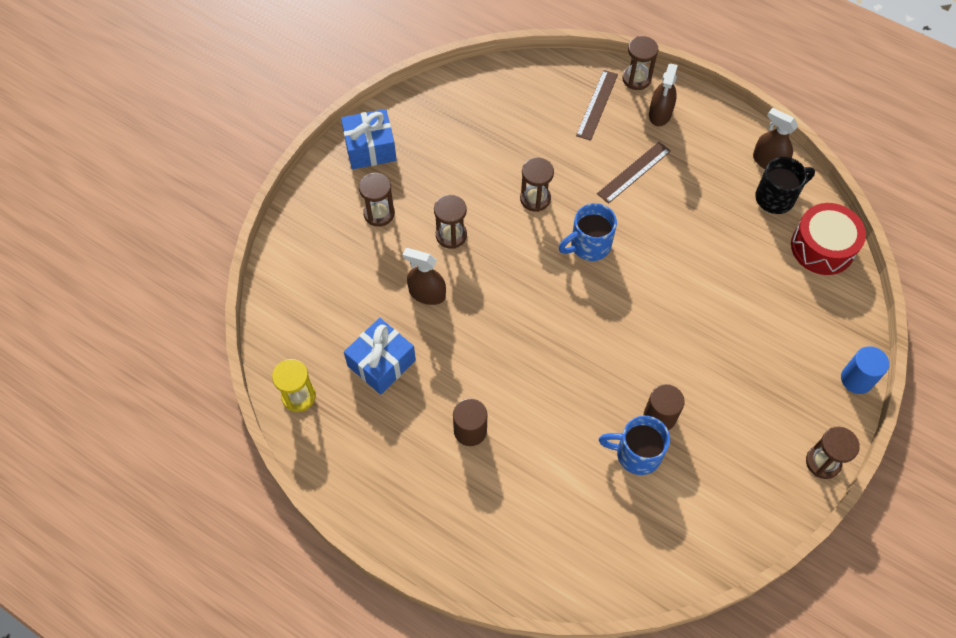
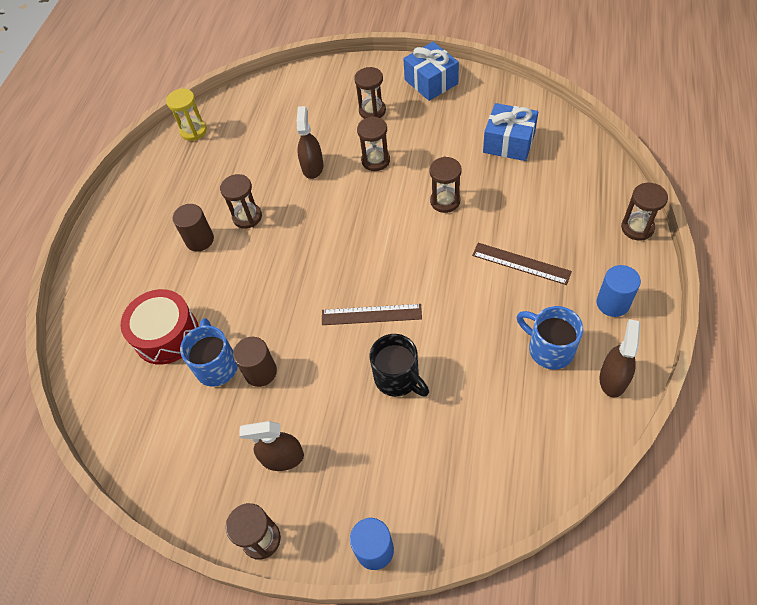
camera: 75 degrees right, 5 degrees down
blue gift [344,318,416,395] -> blue gift moved to [483,103,538,161]
blue mug [559,203,617,261] -> blue mug moved to [517,306,583,370]
brown ruler [576,70,618,141] -> brown ruler moved to [322,304,422,325]
brown spray bottle [649,63,678,126] -> brown spray bottle moved to [239,421,304,471]
black mug [755,157,815,214] -> black mug moved to [370,334,429,397]
red drum [791,203,866,275] -> red drum moved to [121,289,199,365]
none -> brown hourglass [220,174,262,229]
none -> blue cylinder [597,265,641,317]

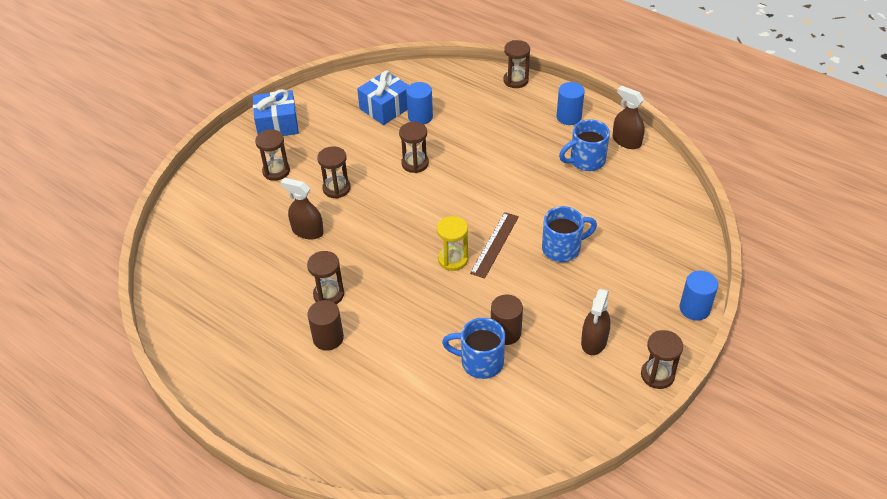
camera: 70 degrees left, 10 degrees down
red drum [121,289,199,365] -> none
yellow hourglass [166,89,207,141] -> yellow hourglass moved to [437,216,468,271]
black mug [370,334,429,397] -> blue mug [542,206,597,262]
brown ruler [472,243,572,285] -> none
none -> blue cylinder [406,82,433,125]

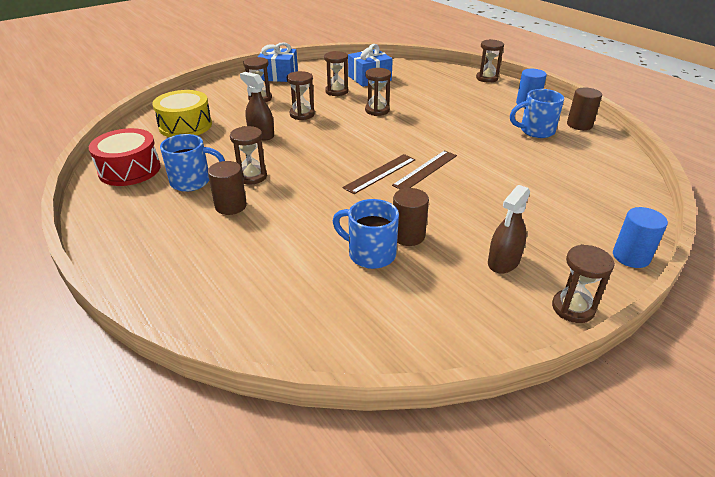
camera: 15 degrees right, 10 degrees down
blue cylinder [406,82,433,125] -> none
yellow hourglass [437,216,468,271] -> brown ruler [342,154,415,194]
blue mug [542,206,597,262] -> blue mug moved to [160,134,225,192]
brown spray bottle [613,86,645,149] -> brown cylinder [567,88,602,130]
none -> red drum [89,128,161,186]
none -> yellow drum [152,90,212,137]
none -> brown hourglass [324,51,348,96]

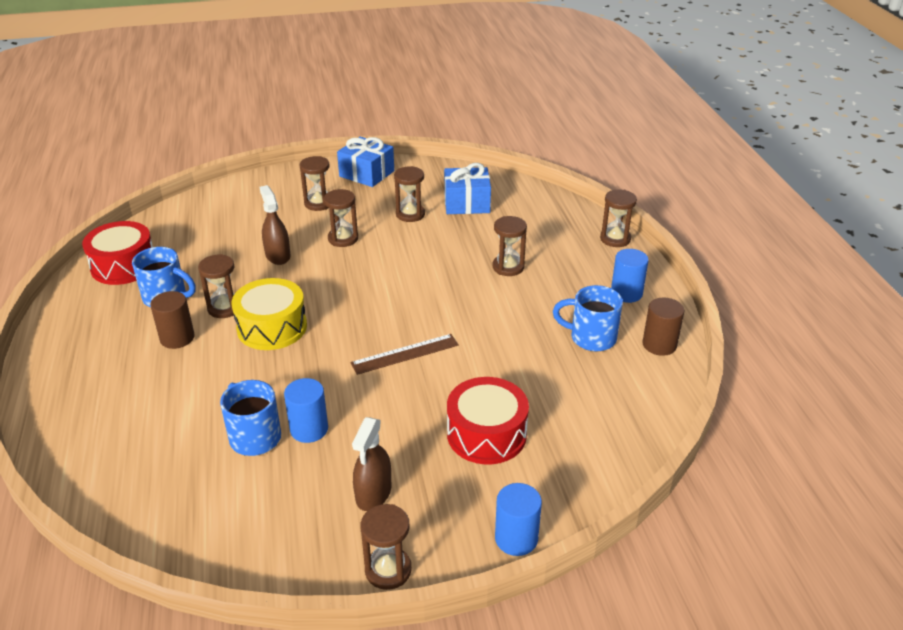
camera: 25 degrees right, 0 degrees up
yellow drum [152,90,212,137] -> yellow drum moved to [231,278,307,350]
brown ruler [342,154,415,194] -> none
brown hourglass [365,68,391,116] -> brown hourglass moved to [493,216,527,276]
brown cylinder [393,188,429,246] -> blue cylinder [284,378,328,443]
brown spray bottle [488,185,530,274] -> brown spray bottle turned 45 degrees counterclockwise [352,417,391,511]
none -> red drum [447,377,529,464]

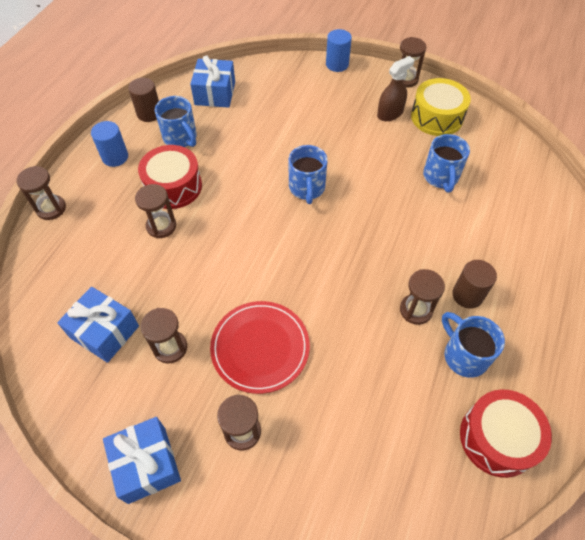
camera: 145 degrees left, 20 degrees up
yellow drum [231,278,307,350] -> yellow drum moved to [411,78,471,136]
brown spray bottle [260,185,291,265] -> none
blue cylinder [284,378,328,443] -> none
brown hourglass [324,189,358,247] -> red plate [210,301,310,394]
brown ruler [350,334,459,375] -> blue mug [288,145,327,204]
red drum [447,377,529,464] -> red drum moved to [138,145,202,209]
none -> blue gift [190,55,235,107]

